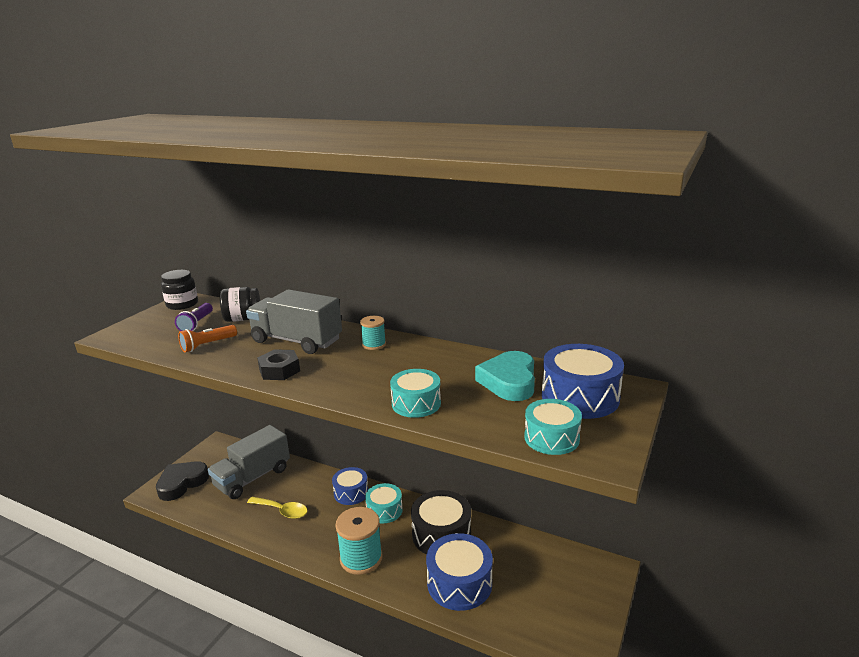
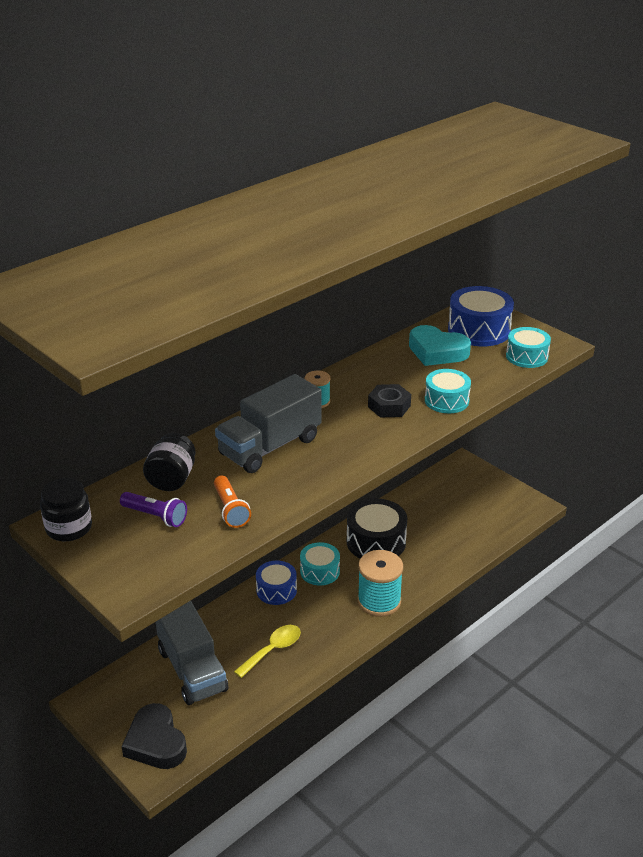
camera: 70 degrees left, 10 degrees up
black nut [257,349,300,380] -> black nut moved to [368,384,411,418]
blue drum [426,533,493,611] -> none

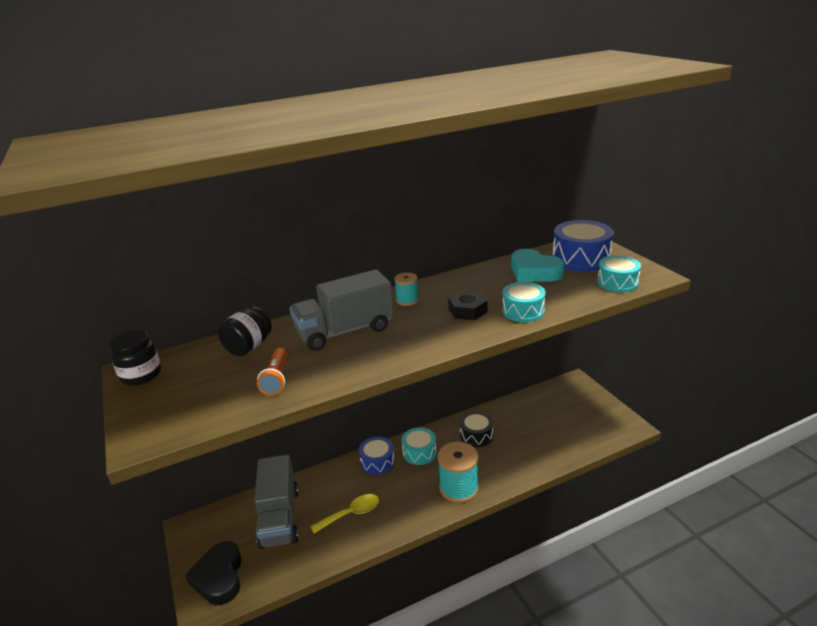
camera: 20 degrees right, 5 degrees down
purple flashlight [120,492,187,527] -> none
black drum [347,498,407,559] -> black drum [460,411,493,447], size x0.65

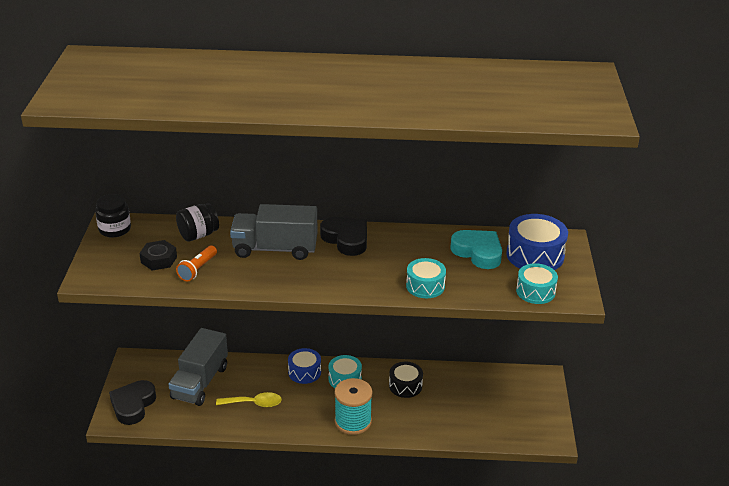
camera: 25 degrees right, 5 degrees up
turquoise spool [395,272,419,306] -> black heart [320,217,367,256]
black nut [448,290,488,320] -> black nut moved to [139,240,177,271]
turquoise heart [511,249,565,282] -> turquoise heart turned 150 degrees clockwise [450,230,502,269]

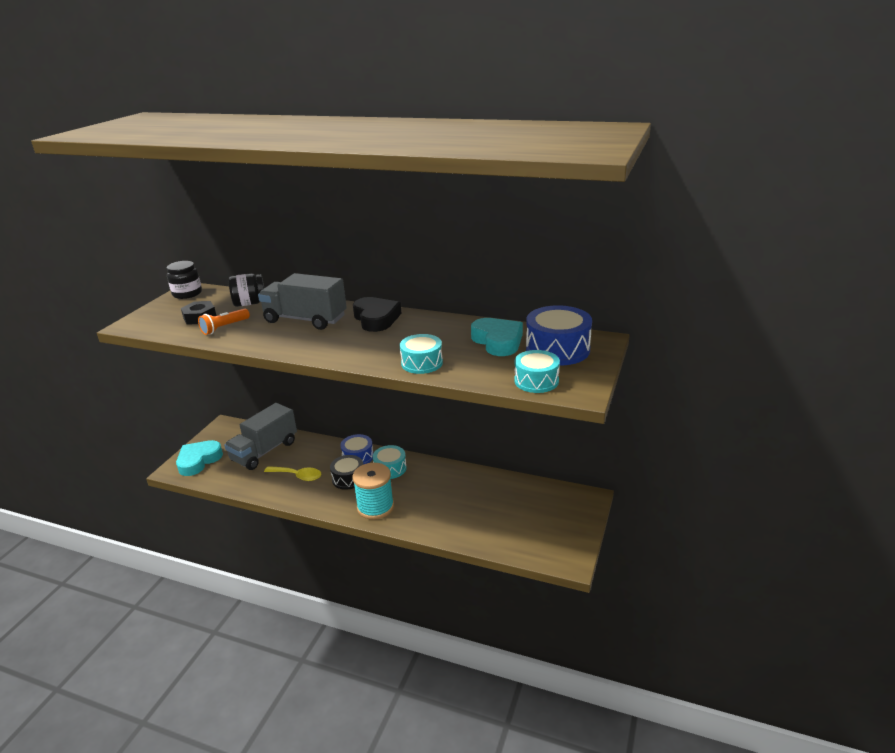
camera: 20 degrees right, 5 degrees down
black heart [109,380,156,425] -> turquoise heart [176,440,223,476]
black drum [389,362,423,398] -> black drum moved to [330,455,363,490]

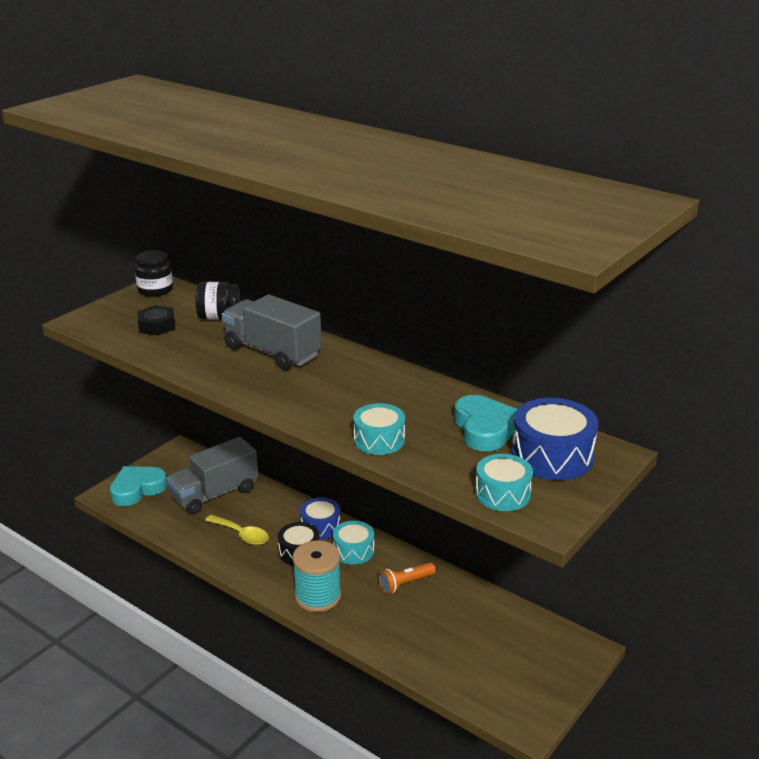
camera: 15 degrees right, 0 degrees up
orange flashlight [198,308,250,335] -> orange flashlight moved to [379,562,436,594]
black heart [353,297,402,332] -> none

